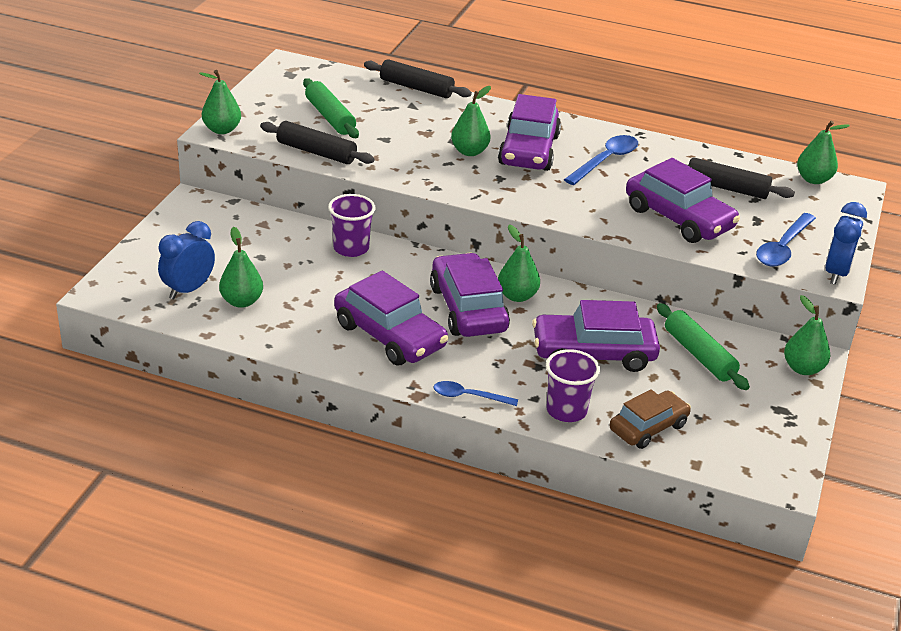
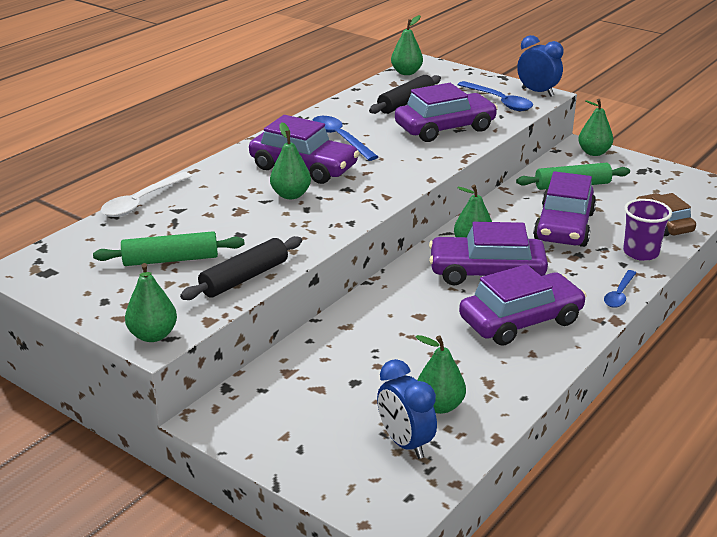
camera: 70 degrees left, 5 degrees down
purple cup [328,194,375,257] -> none
black rolling pin [364,59,472,98] -> white spoon [101,172,192,217]

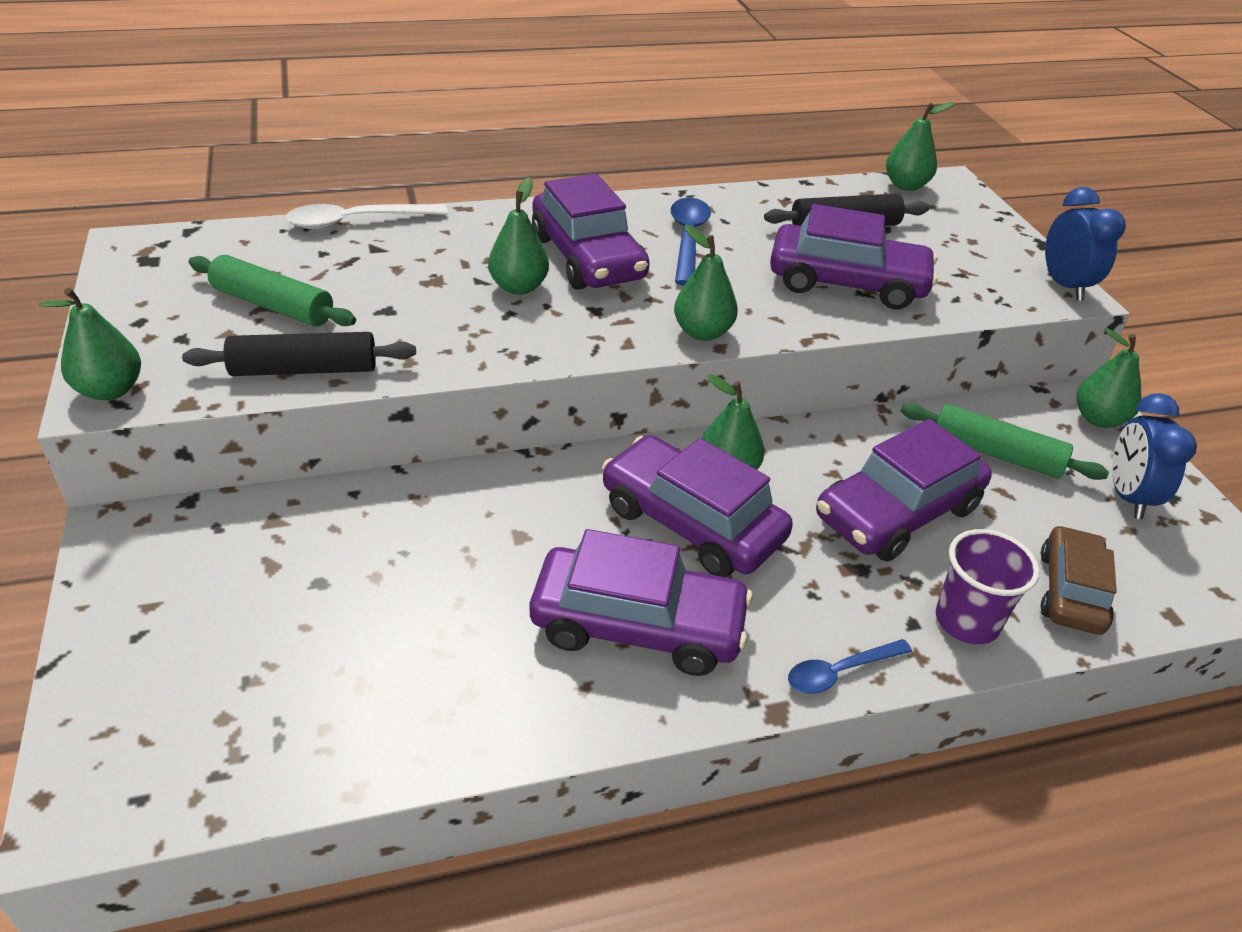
camera: 35 degrees right, 10 degrees up
blue clock [377,359,437,459] -> blue clock moved to [1112,393,1197,519]
green pear [416,335,466,414] -> green pear moved to [674,225,738,341]
blue spoon [457,81,533,111] -> none

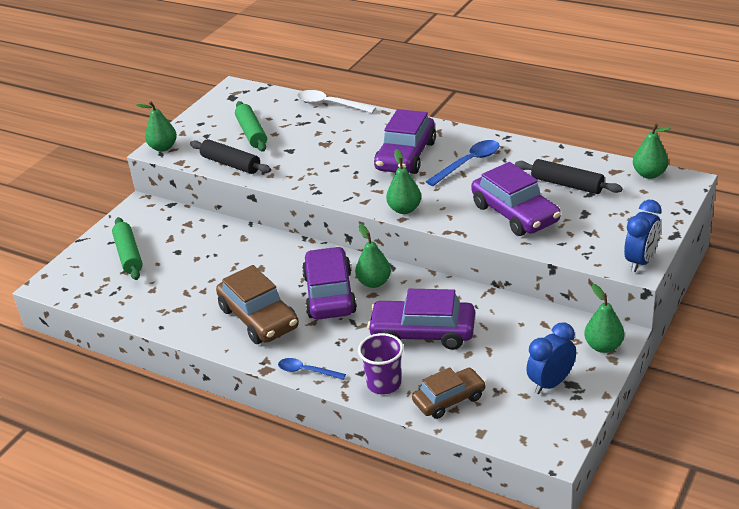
camera: 50 degrees right, 5 degrees down
green pear [488,178,549,295] -> none
purple car [530,529,753,676] -> brown car [216,265,299,344]
green rolling pin [901,403,1109,480] -> green rolling pin moved to [112,217,143,280]

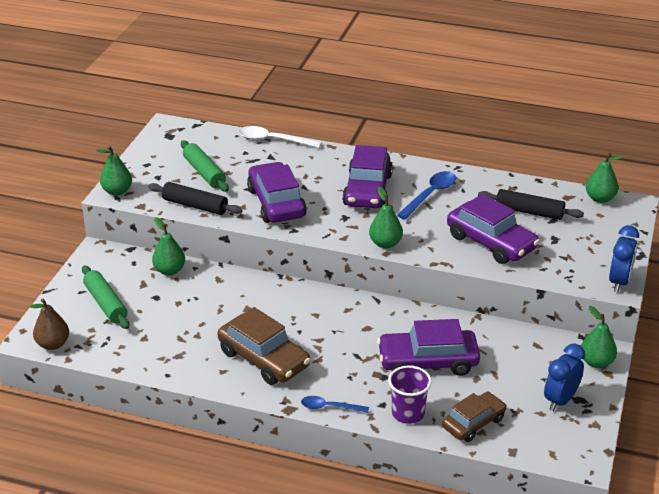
camera: 15 degrees left, 0 degrees up
purple car [302,246,357,320] -> purple car moved to [247,162,307,223]
green pear [355,224,391,288] -> green pear moved to [152,217,185,275]
none -> brown pear [30,298,69,350]

